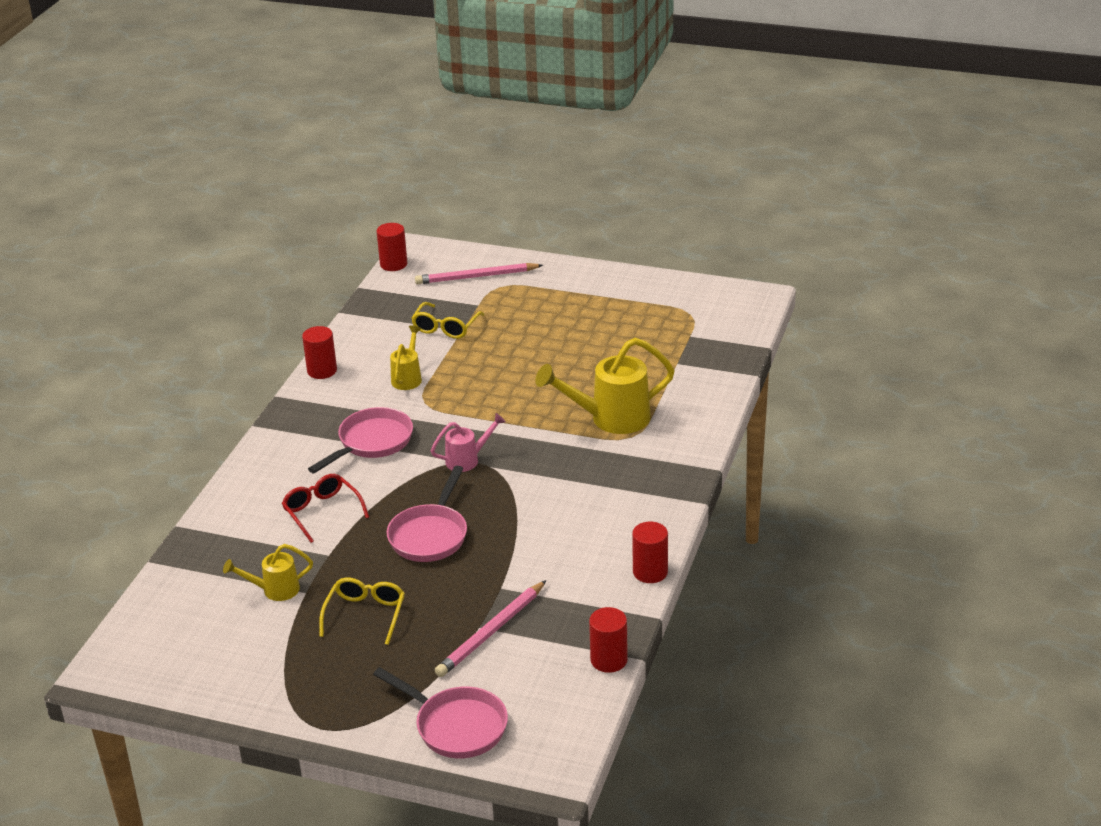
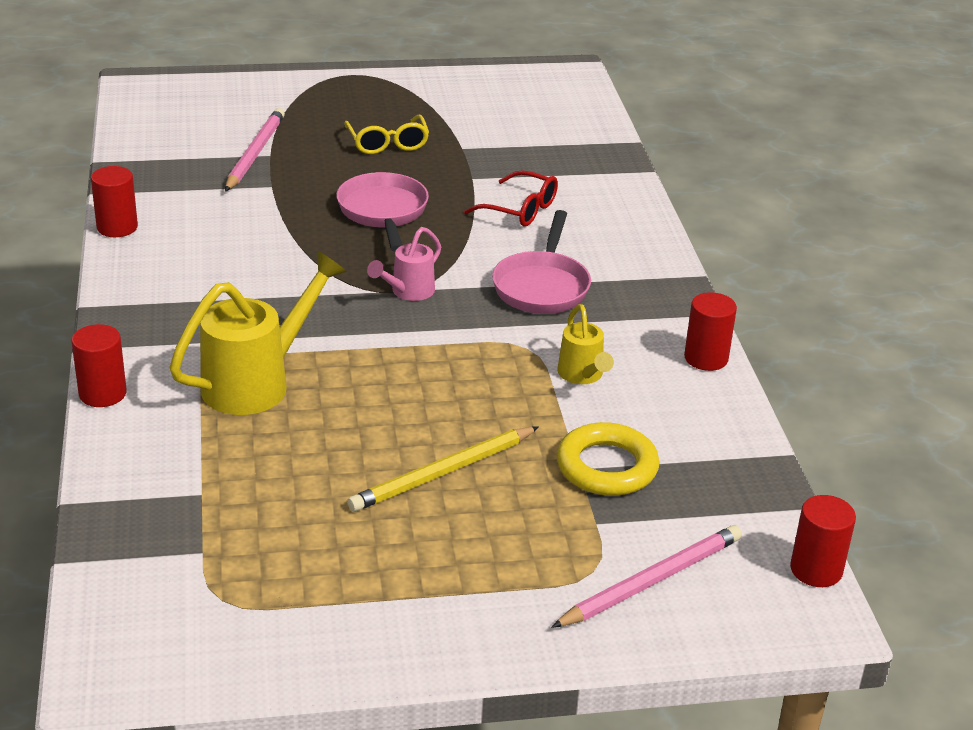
camera: 150 degrees right, 0 degrees up
yellow watering can [223,544,313,601] -> none
pink pan [373,667,508,758] -> none
yellow glasses [411,302,485,339] -> yellow ring [557,422,660,496]
red cylinder [589,607,628,673] -> red cylinder moved to [72,324,127,407]
none -> yellow pencil [347,426,539,512]

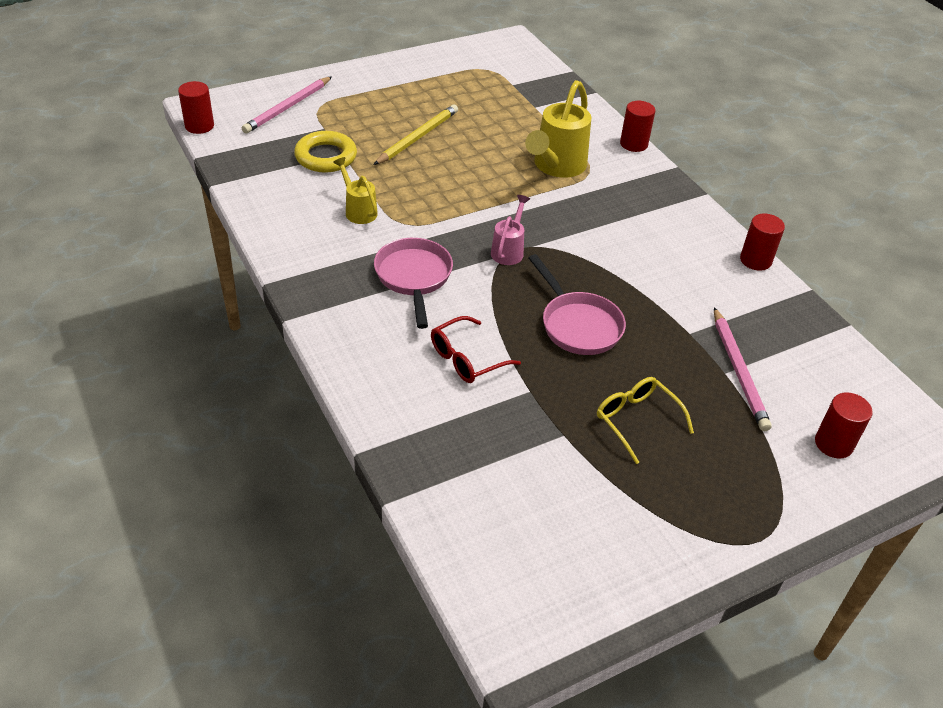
camera: 160 degrees right, 10 degrees up
red glasses [464,170,558,227] -> red glasses turned 45 degrees counterclockwise [431,316,521,383]
red cylinder [684,292,737,371] -> red cylinder moved to [815,392,873,458]

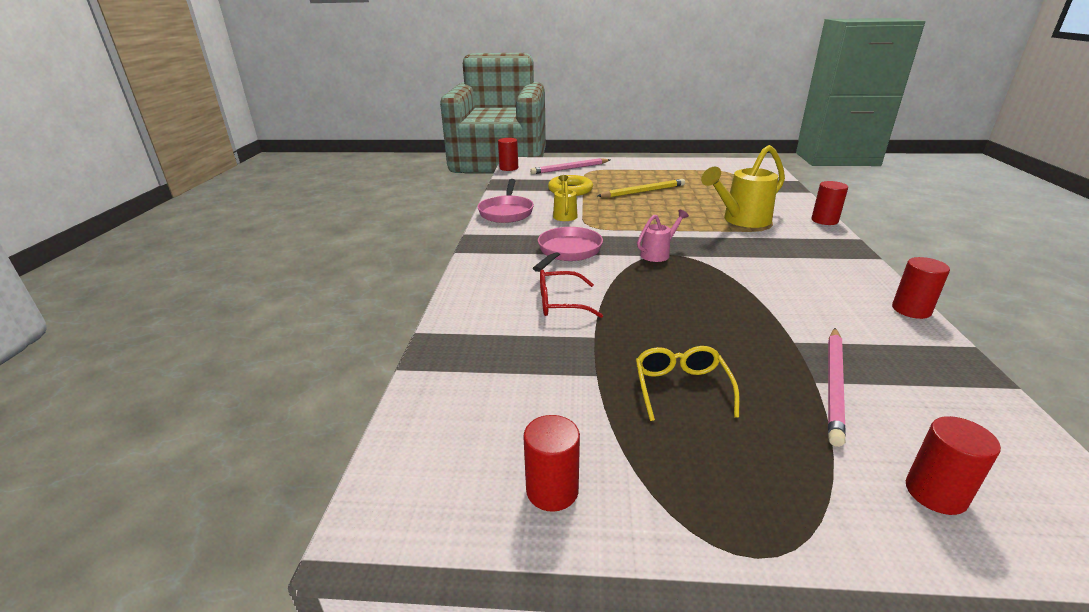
camera: 35 degrees right, 15 degrees down
pink pan [529,254,626,355] -> pink pan moved to [478,179,534,223]
none -> red cylinder [523,415,580,512]

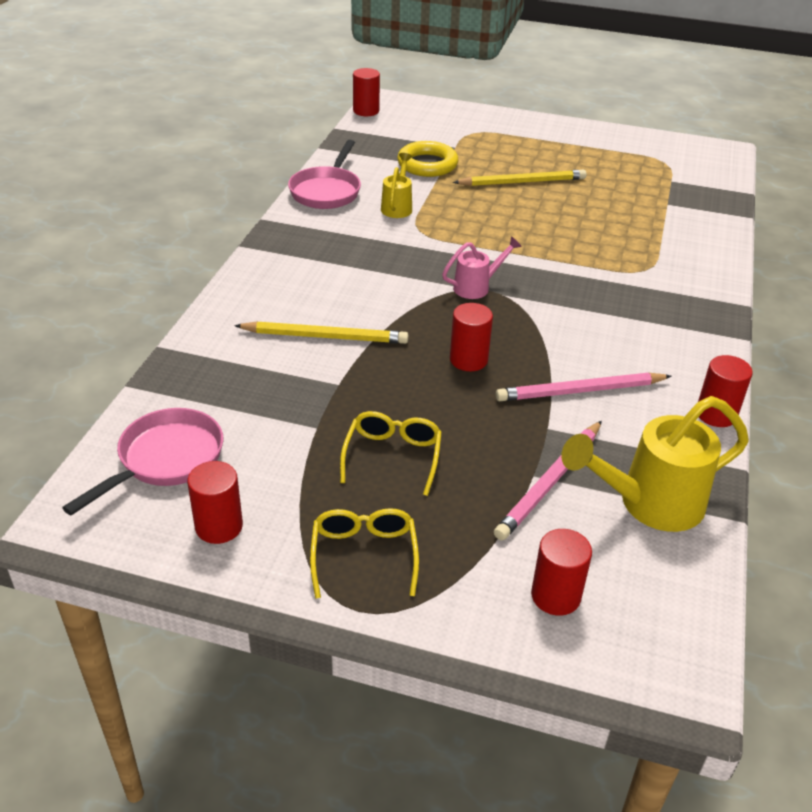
camera: 10 degrees right, 10 degrees up
pink pencil [530,158,610,174] -> pink pencil moved to [496,373,672,402]
pink pan [533,227,603,272] -> pink pan moved to [62,408,223,515]
red glasses [540,269,603,318] -> yellow pencil [234,321,408,344]
yellow watering can [701,145,785,228] -> yellow watering can moved to [561,396,749,532]
red cylinder [811,181,848,225] -> red cylinder moved to [450,303,493,371]
none -> yellow glasses [310,508,419,599]

